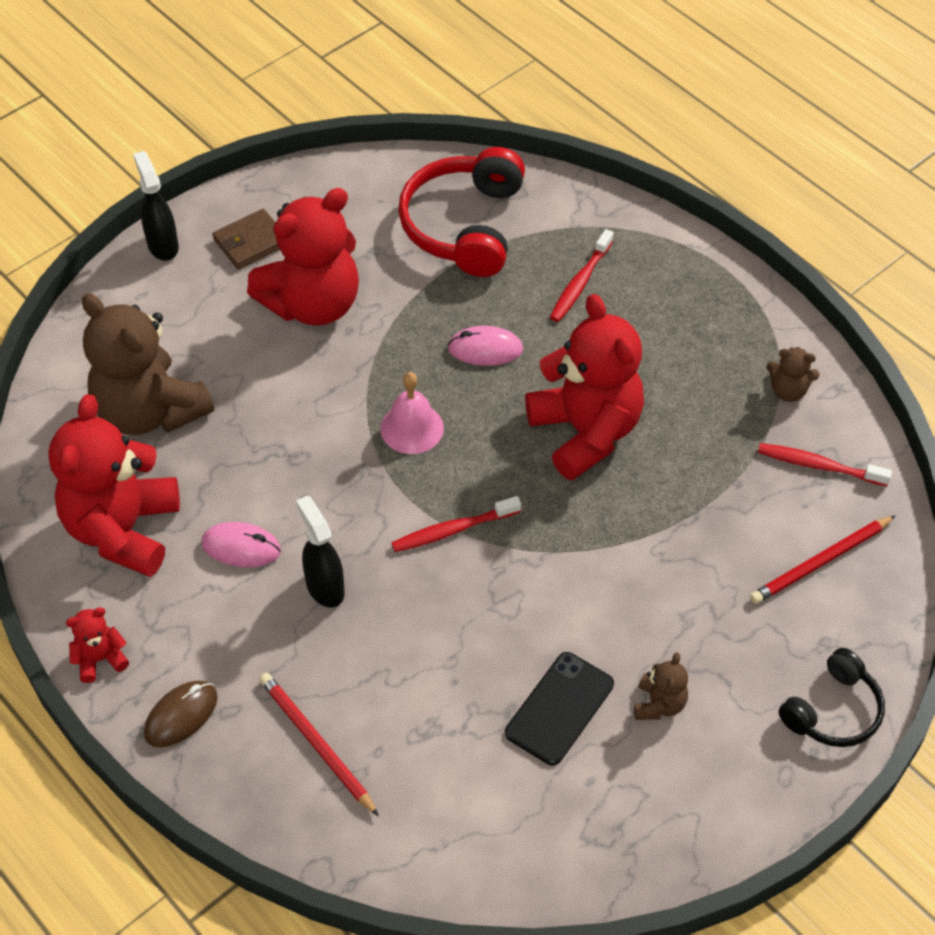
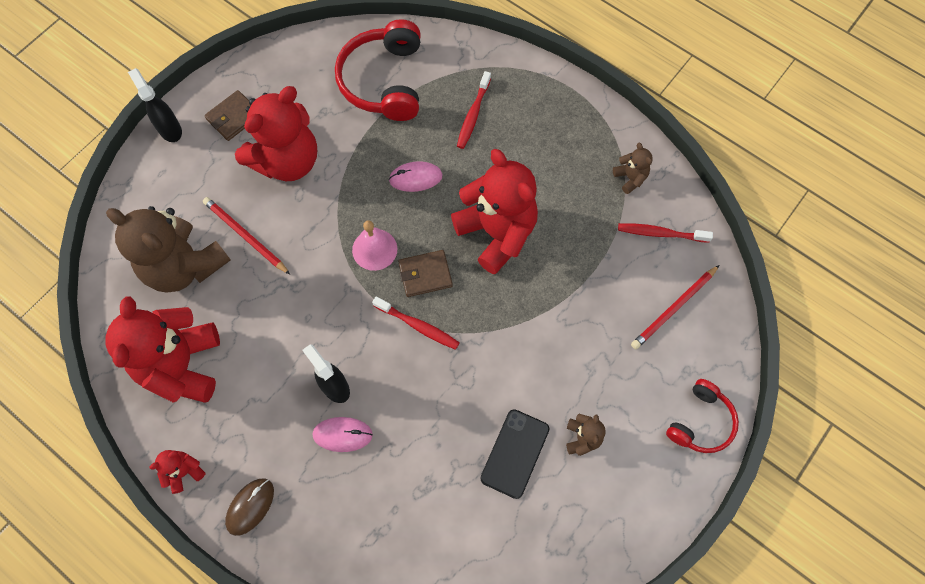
camera: 10 degrees left, 15 degrees up
pink mouse [201,522,281,567] -> pink mouse moved to [312,417,373,452]
red pencil [259,673,379,816] -> red pencil moved to [203,197,290,274]
red toothbrush [391,496,521,552] -> red toothbrush turned 120 degrees counterclockwise [372,296,460,350]
brown teddy bear [766,347,820,402] -> brown teddy bear turned 120 degrees counterclockwise [613,143,653,194]
black headphones [779,648,885,747] -> red headphones [666,379,739,453]
none -> brown wallet [398,250,453,297]

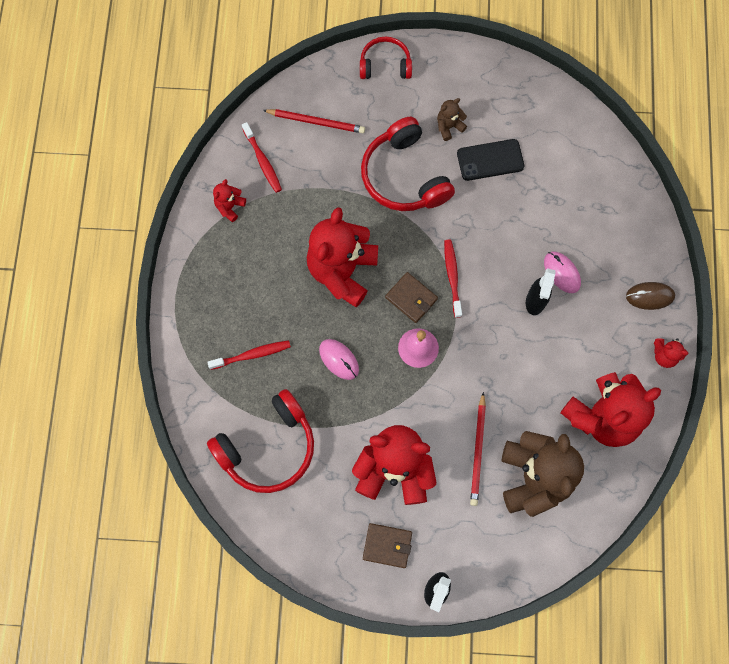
camera: 125 degrees left, 5 degrees up
brown teddy bear [613,143,653,194] -> red teddy bear [213,179,246,222]
none -> red headphones [361,117,455,211]

